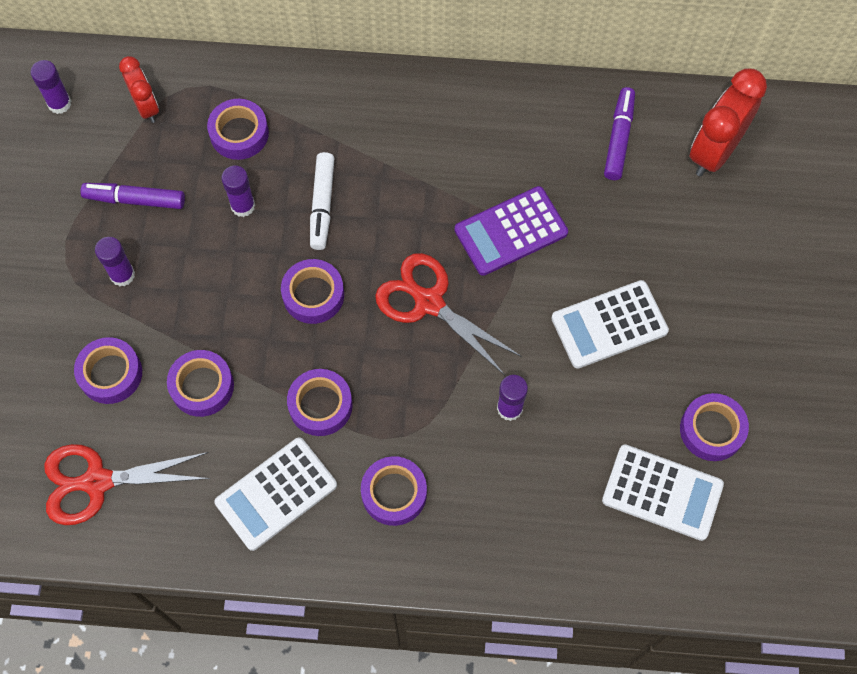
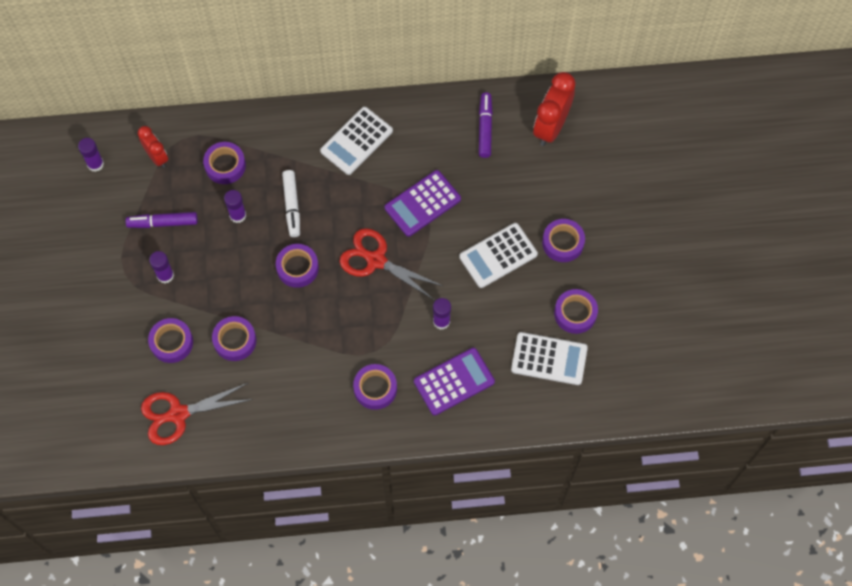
camera: 10 degrees left, 0 degrees up
white calculator [215,437,337,551] -> white calculator moved to [320,107,393,175]
purple tape [287,369,352,436] -> purple tape moved to [542,219,585,262]
none -> purple calculator [414,348,495,415]

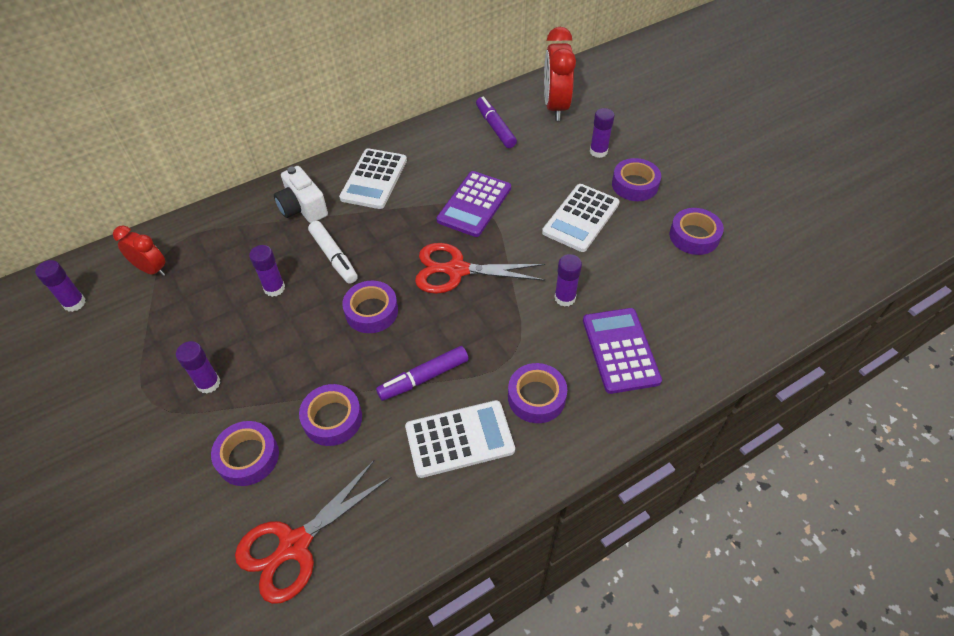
camera: 25 degrees left, 15 degrees down
purple marker [125,212,198,228] -> purple marker moved to [376,346,469,401]
purple tape [203,142,246,184] -> none
purple calculator [414,348,495,415] -> purple calculator turned 45 degrees counterclockwise [583,308,662,394]
white calculator [511,332,588,385] -> white calculator moved to [405,400,515,478]
none -> white camera [274,166,328,223]
none -> purple glue stick [590,108,615,158]

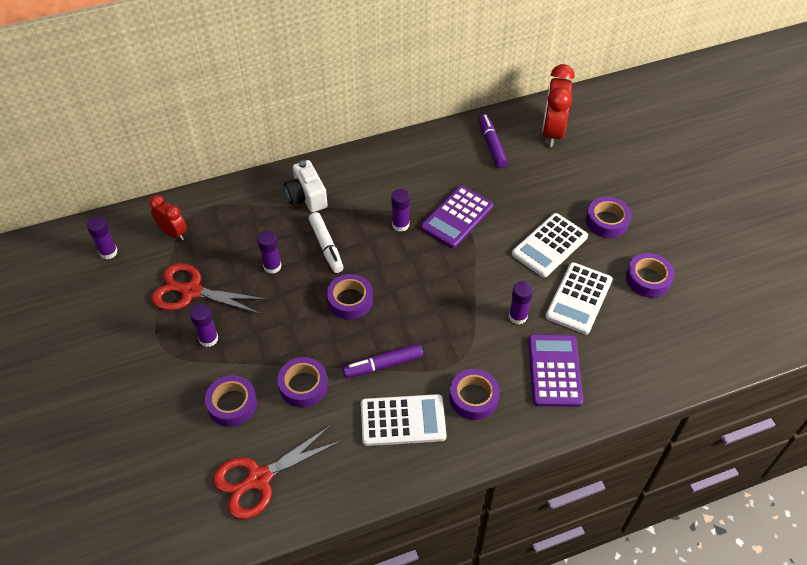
camera: 10 degrees right, 0 degrees up
white calculator [339,148,407,209] -> white calculator moved to [545,262,613,334]
red scissors [415,243,545,294] -> red scissors moved to [152,263,269,314]
purple glue stick [590,108,615,158] -> purple glue stick moved to [391,189,410,232]

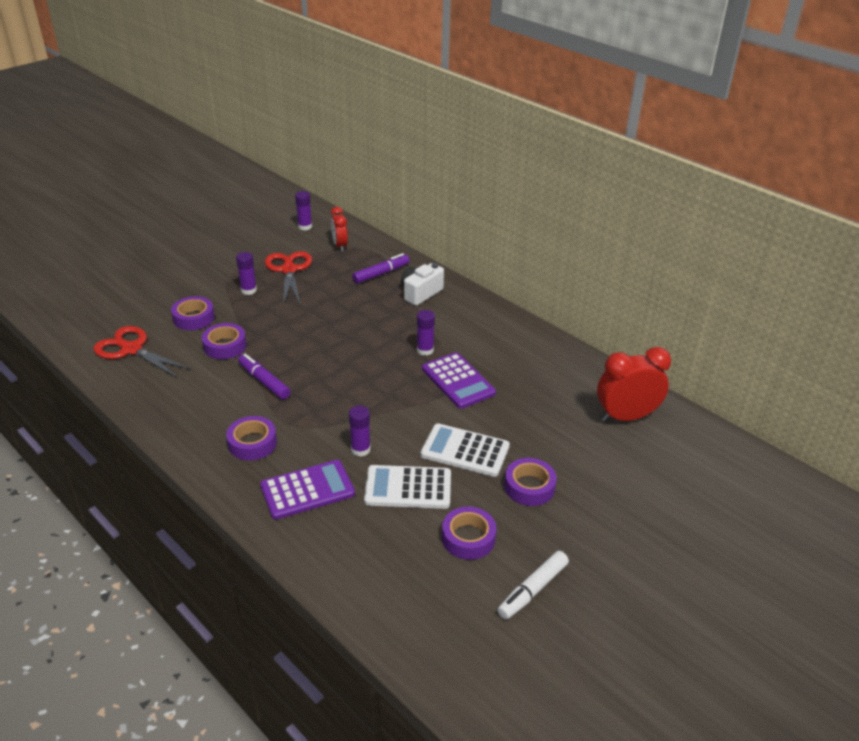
camera: 65 degrees right, 15 degrees down
red clock [149,195,187,240] -> red clock turned 150 degrees clockwise [331,207,348,252]
purple glue stick [257,231,282,274] -> none
white marker [309,212,344,273] -> white marker moved to [497,551,569,619]
purple tape [327,274,373,320] -> none
white calculator [361,394,447,446] -> none
purple calculator [421,186,494,248] -> purple calculator turned 135 degrees counterclockwise [422,352,496,409]
purple marker [479,114,508,168] -> purple marker moved to [352,253,410,284]

